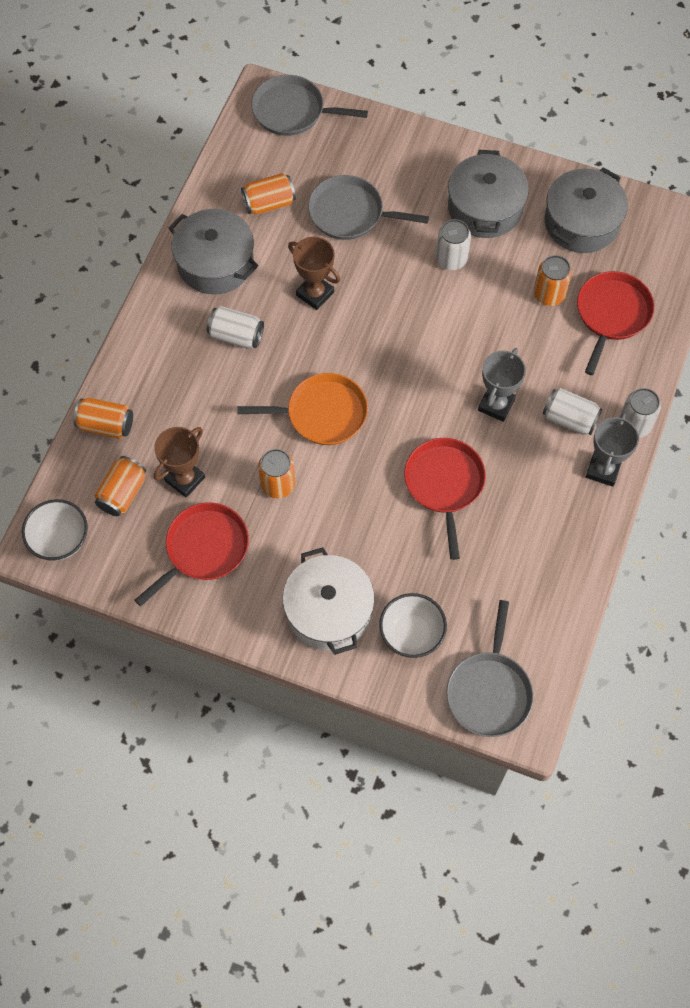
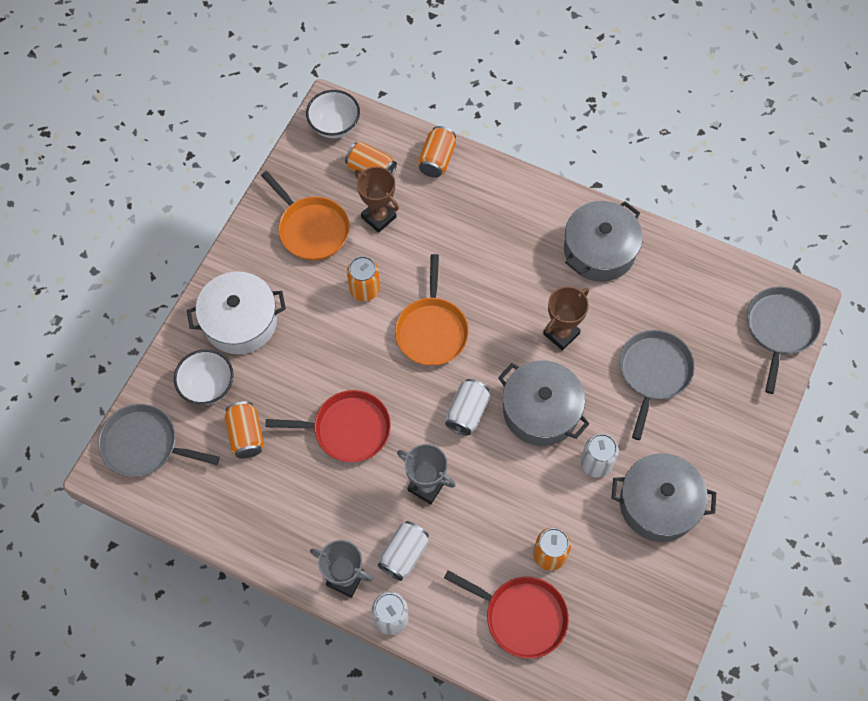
camera: 95 degrees right, 0 degrees up
red pan [134,502,249,606] -> orange pan [261,171,350,261]
white can [207,306,264,349] -> white can moved to [445,379,490,436]
orange can [241,173,296,215] -> orange can moved to [224,401,264,458]
grey pot [544,167,628,253] -> grey pot moved to [498,360,590,446]

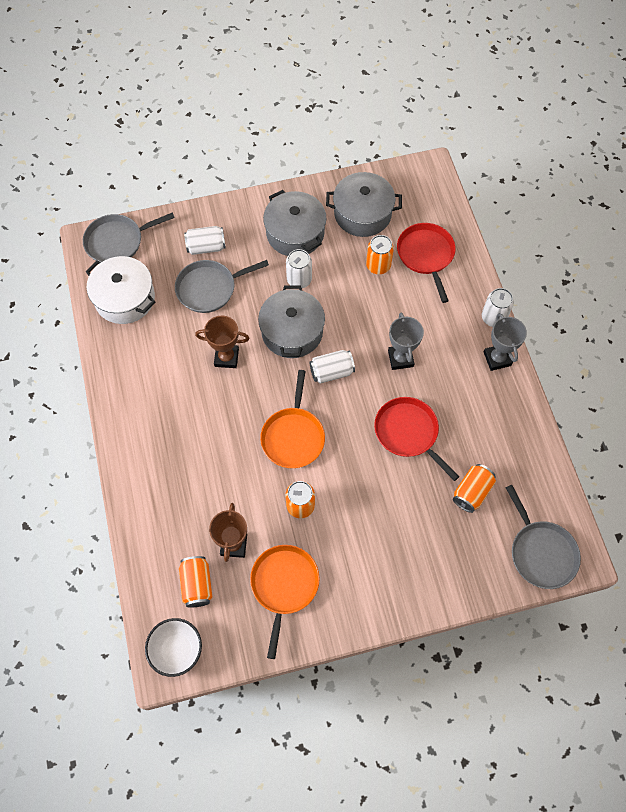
camera: 130 degrees left, 0 degrees up
white bowl [174,349,234,405] -> none
white pot [187,272,286,354] -> white pot moved to [86,256,155,324]
white can [378,521,429,581] -> white can moved to [184,226,226,255]
orange pan [395,254,469,366] -> orange pan turned 135 degrees clockwise [260,370,325,468]
orange can [417,126,456,178] -> none
grey pot [564,201,643,282] -> grey pot moved to [326,172,402,237]

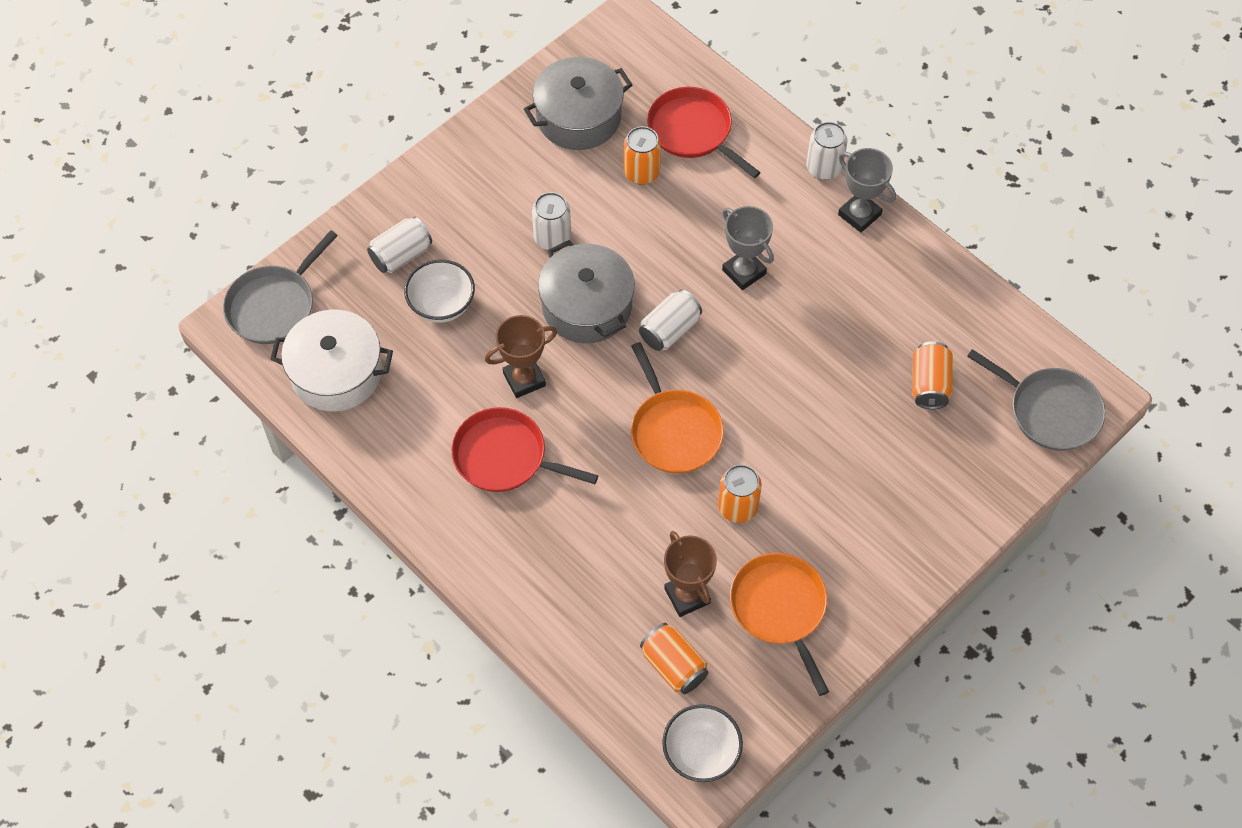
camera: 30 degrees left, 5 degrees down
grey pan [175,260,269,313] -> white bowl [404,259,475,323]
grey pot [263,190,326,256] -> none
red pan [374,397,460,481] -> red pan moved to [451,407,598,492]

